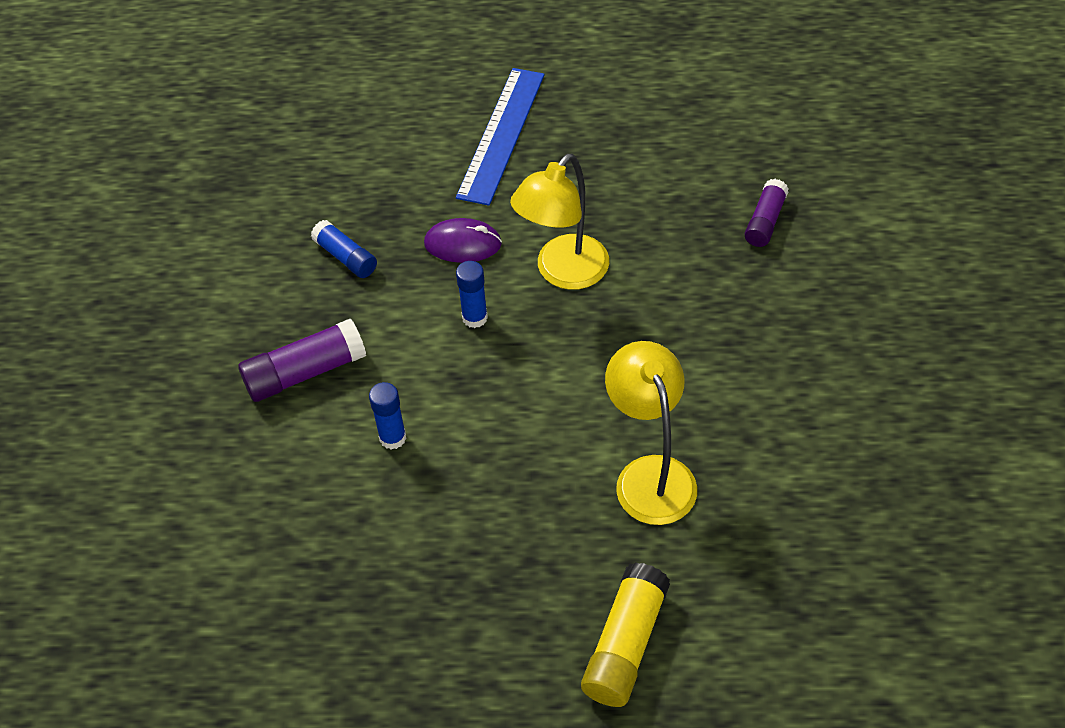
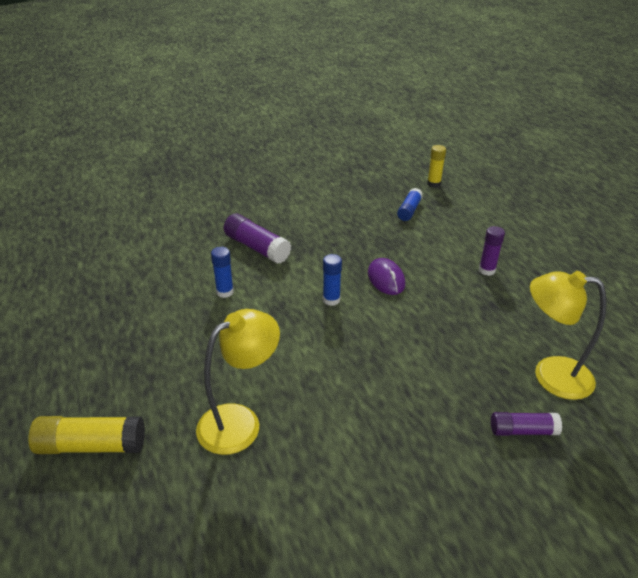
camera: 65 degrees right, 15 degrees down
blue glue stick [311,220,377,278] -> blue glue stick moved to [397,188,423,221]
blue ruler [456,68,545,206] -> purple glue stick [479,226,505,276]
yellow lamp [510,154,609,290] -> yellow lamp moved to [530,271,607,400]
none -> yellow glue stick [427,145,446,188]

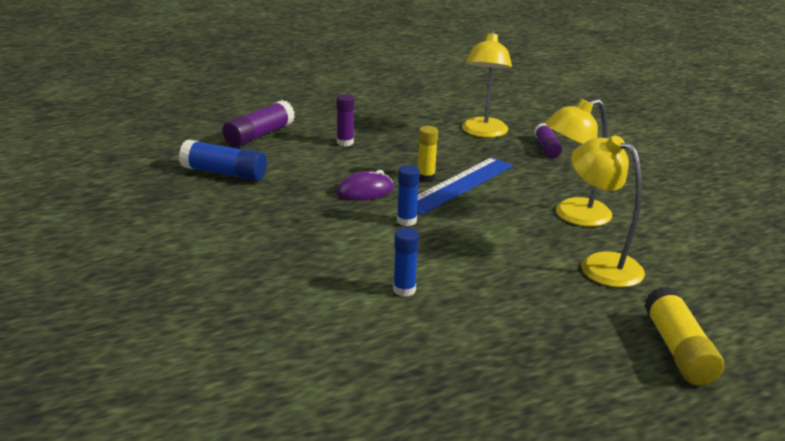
camera: 95 degrees left, 10 degrees down
purple glue stick [224,213,291,264] -> purple glue stick moved to [222,100,295,147]
blue glue stick [397,188,423,221] -> blue glue stick [179,140,267,181], size x1.56
yellow glue stick [427,145,446,188] -> yellow glue stick moved to [418,126,438,182]
none -> blue ruler [417,157,513,215]
none -> yellow lamp [545,99,612,227]

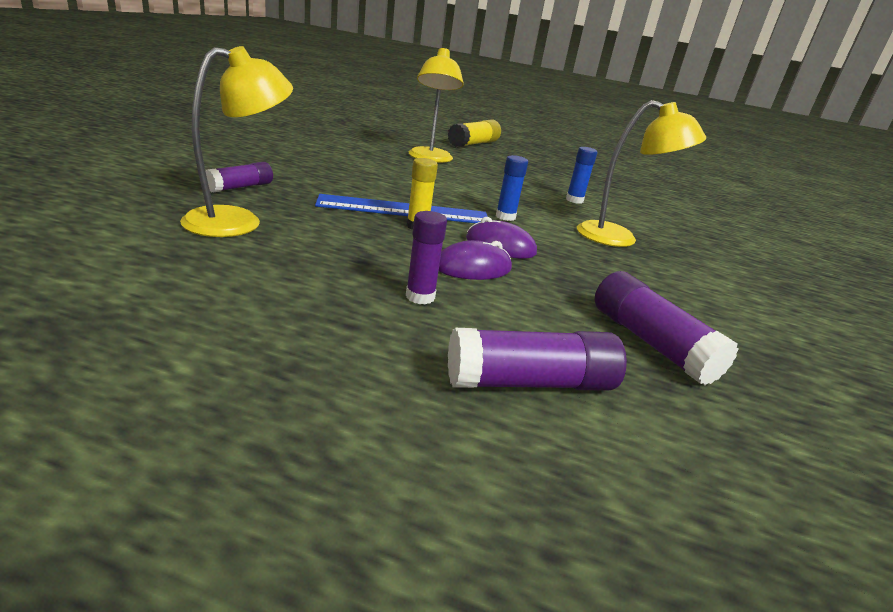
camera: 140 degrees left, 0 degrees up
blue glue stick [179,140,267,181] -> purple glue stick [595,271,738,385]
yellow lamp [545,99,612,227] -> yellow lamp moved to [577,100,706,247]
none -> purple mouse [439,240,512,280]

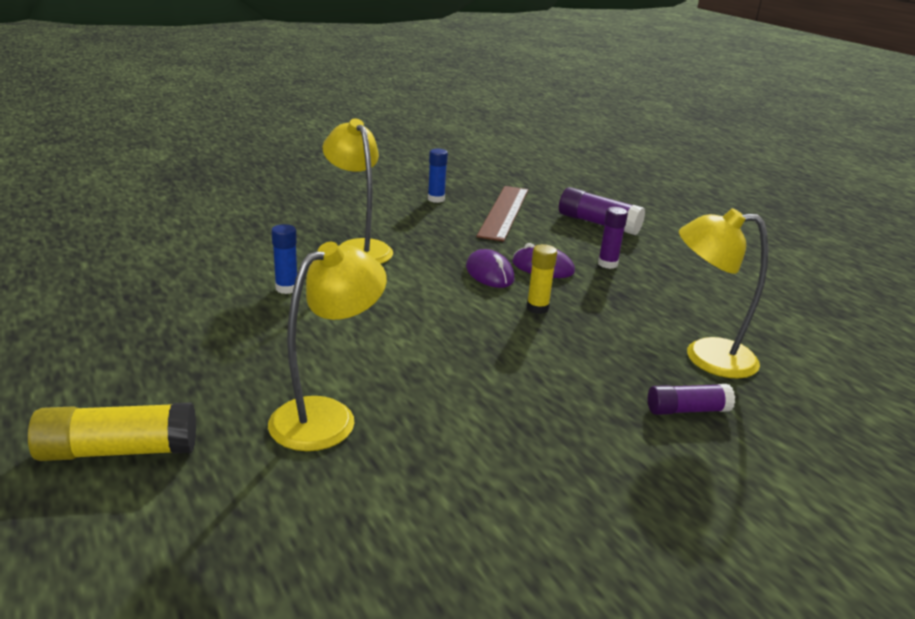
camera: 135 degrees left, 0 degrees up
blue ruler [315,194,488,223] -> none
blue glue stick [496,155,528,221] -> blue glue stick moved to [428,149,448,203]
purple glue stick [595,271,738,385] -> brown ruler [476,186,528,242]

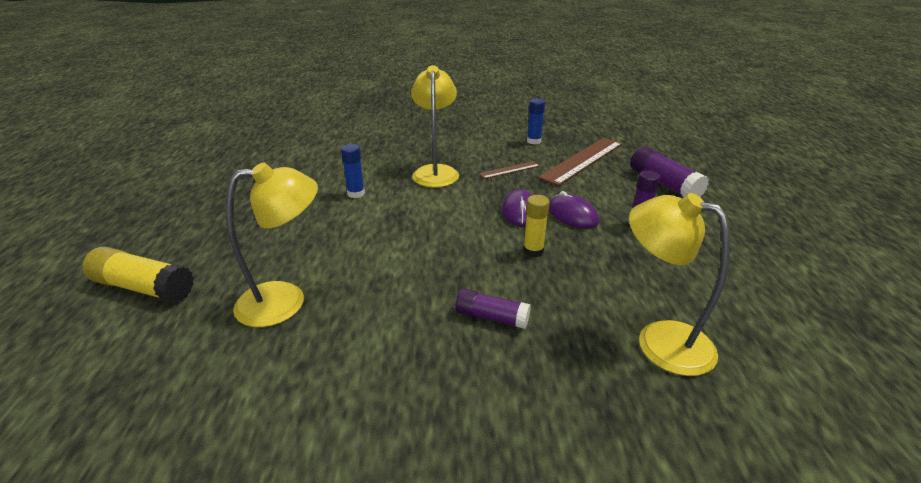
camera: 30 degrees right, 5 degrees up
purple glue stick [648,384,735,415] -> purple glue stick moved to [455,289,531,329]
none -> brown ruler [479,161,540,179]

